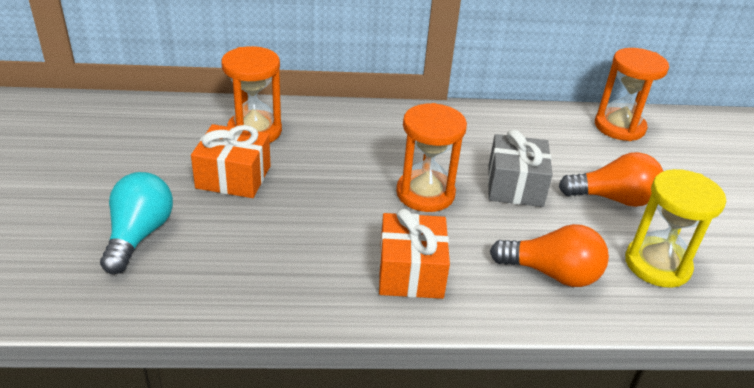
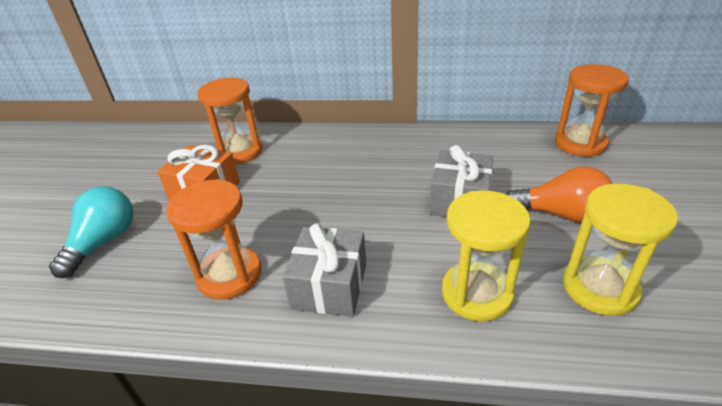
camera: 15 degrees right, 0 degrees up
orange gift [379,209,450,299] -> grey gift [283,223,366,317]
orange hourglass [396,103,467,212] -> orange hourglass moved to [166,179,261,300]
orange light bulb [490,224,609,287] -> yellow hourglass [442,190,531,321]

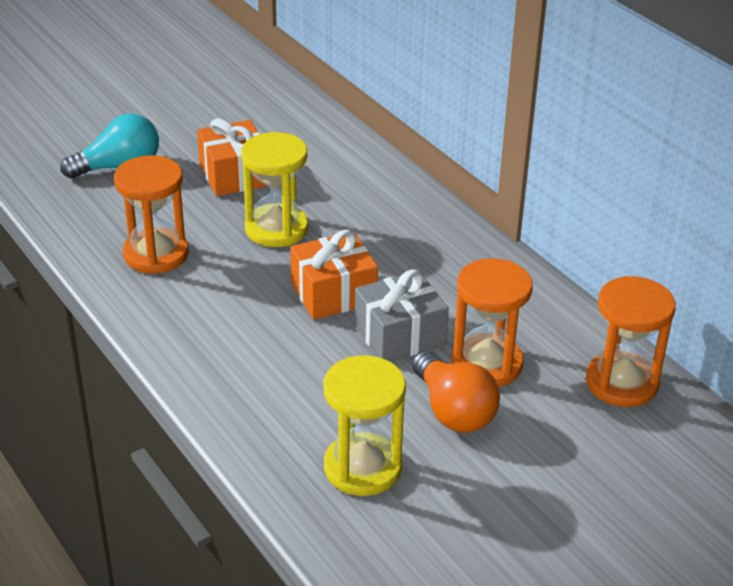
camera: 45 degrees right, 0 degrees up
orange hourglass [198,78,263,164] -> orange hourglass moved to [451,258,533,387]
grey gift [283,223,366,317] -> none
yellow hourglass [442,190,531,321] -> yellow hourglass moved to [241,132,308,247]
none -> orange gift [290,230,378,319]

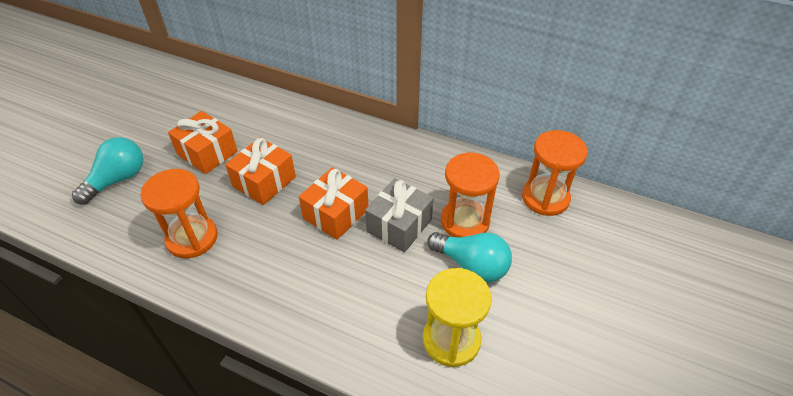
camera: 30 degrees left, 10 degrees up
yellow hourglass [241,132,308,247] -> orange gift [225,138,296,205]
orange light bulb [412,351,500,433] -> turquoise light bulb [427,232,512,283]

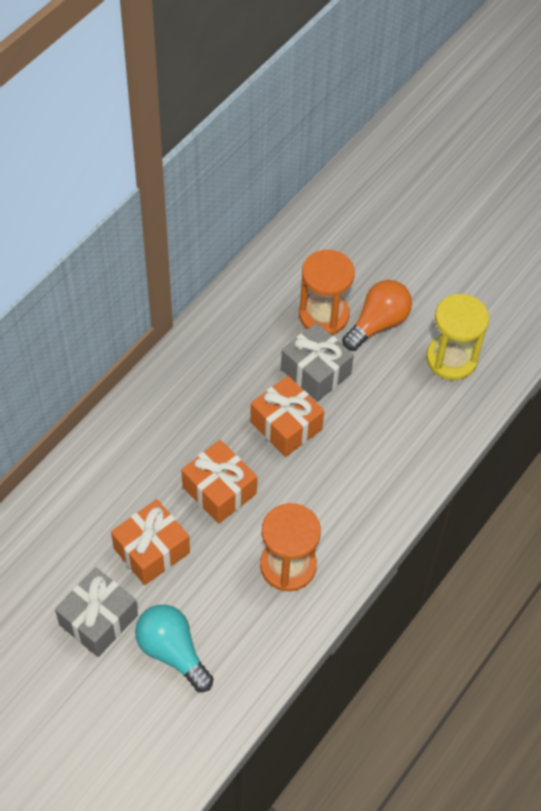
camera: 80 degrees left, 10 degrees up
turquoise light bulb [427,232,512,283] -> orange light bulb [342,280,412,351]
orange hourglass [522,130,588,216] -> none
none -> grey gift [55,568,138,657]

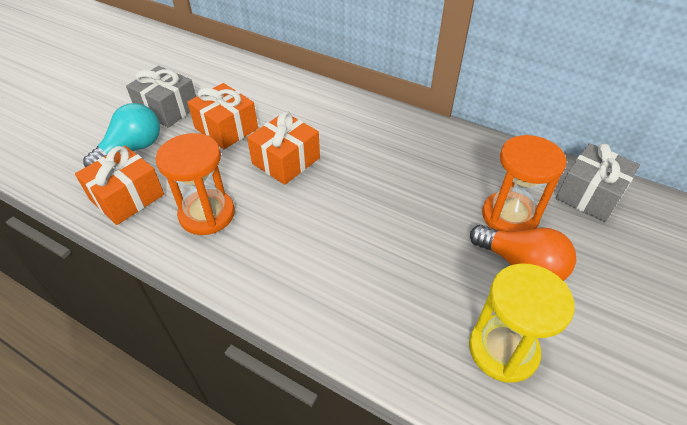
camera: 85 degrees right, 10 degrees down
orange gift [250,376,324,457] -> orange gift moved to [75,146,164,225]
grey gift [281,323,354,402] -> grey gift moved to [556,143,640,222]

